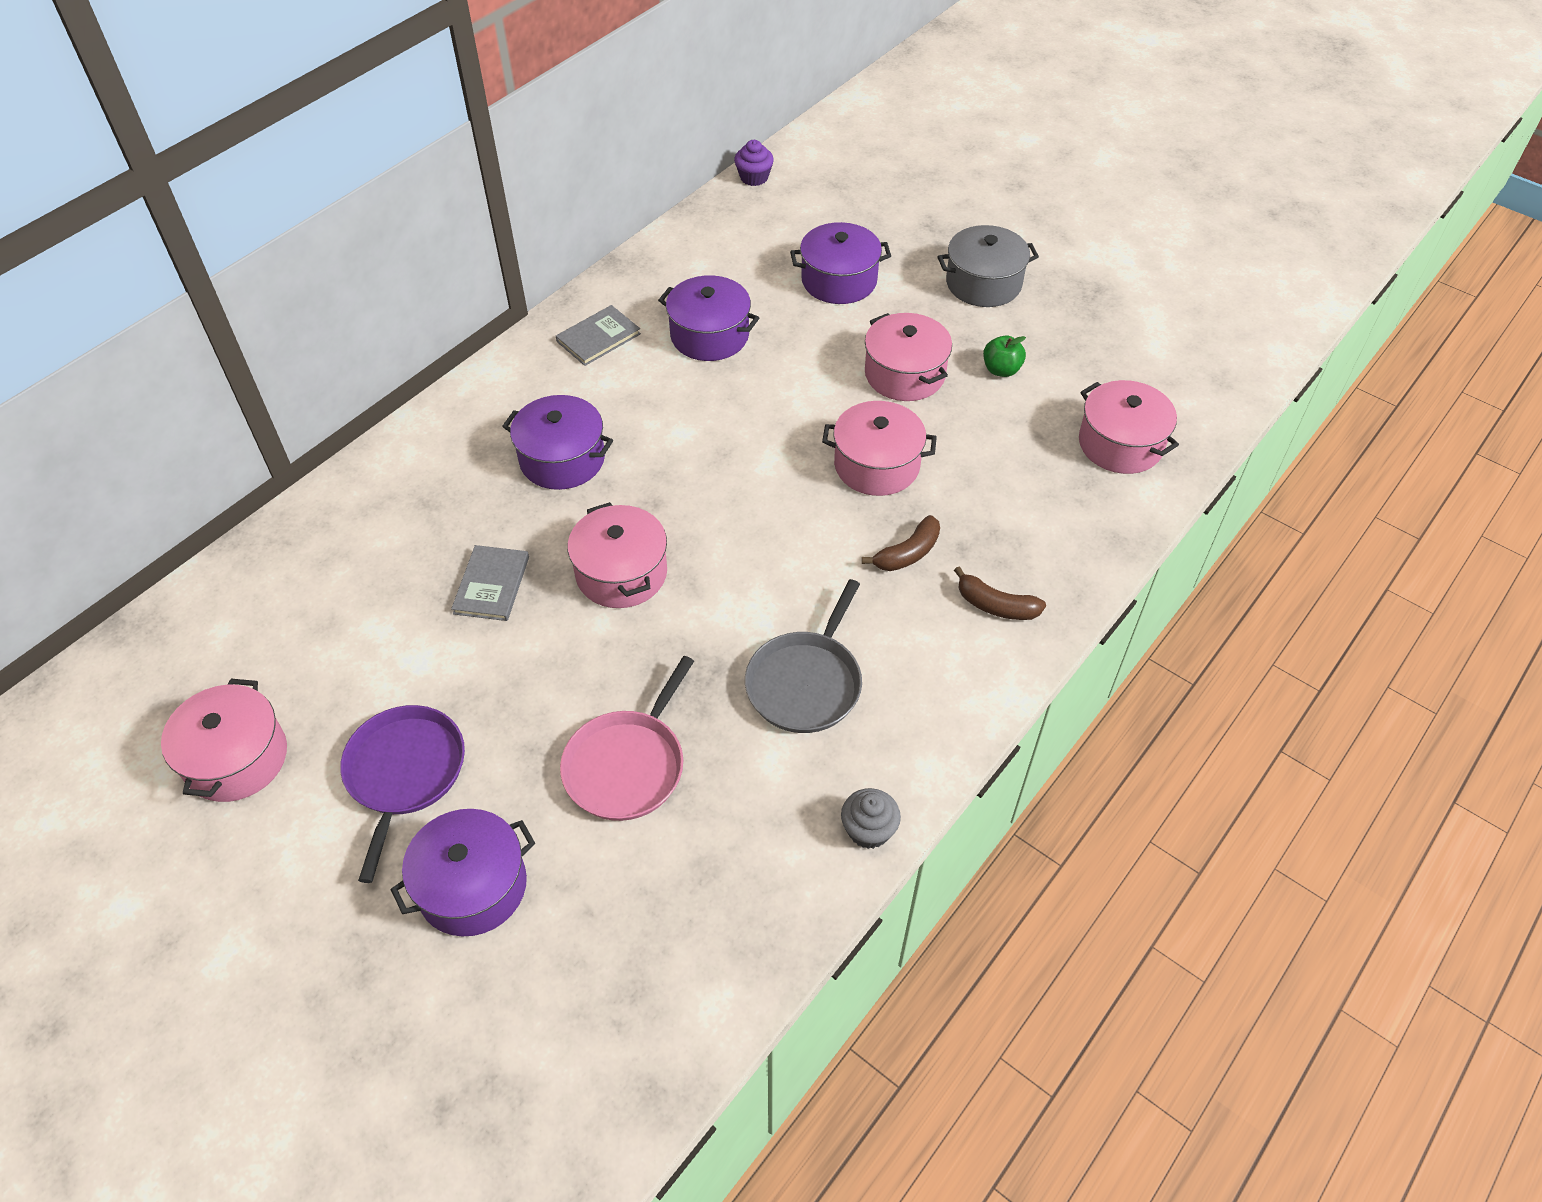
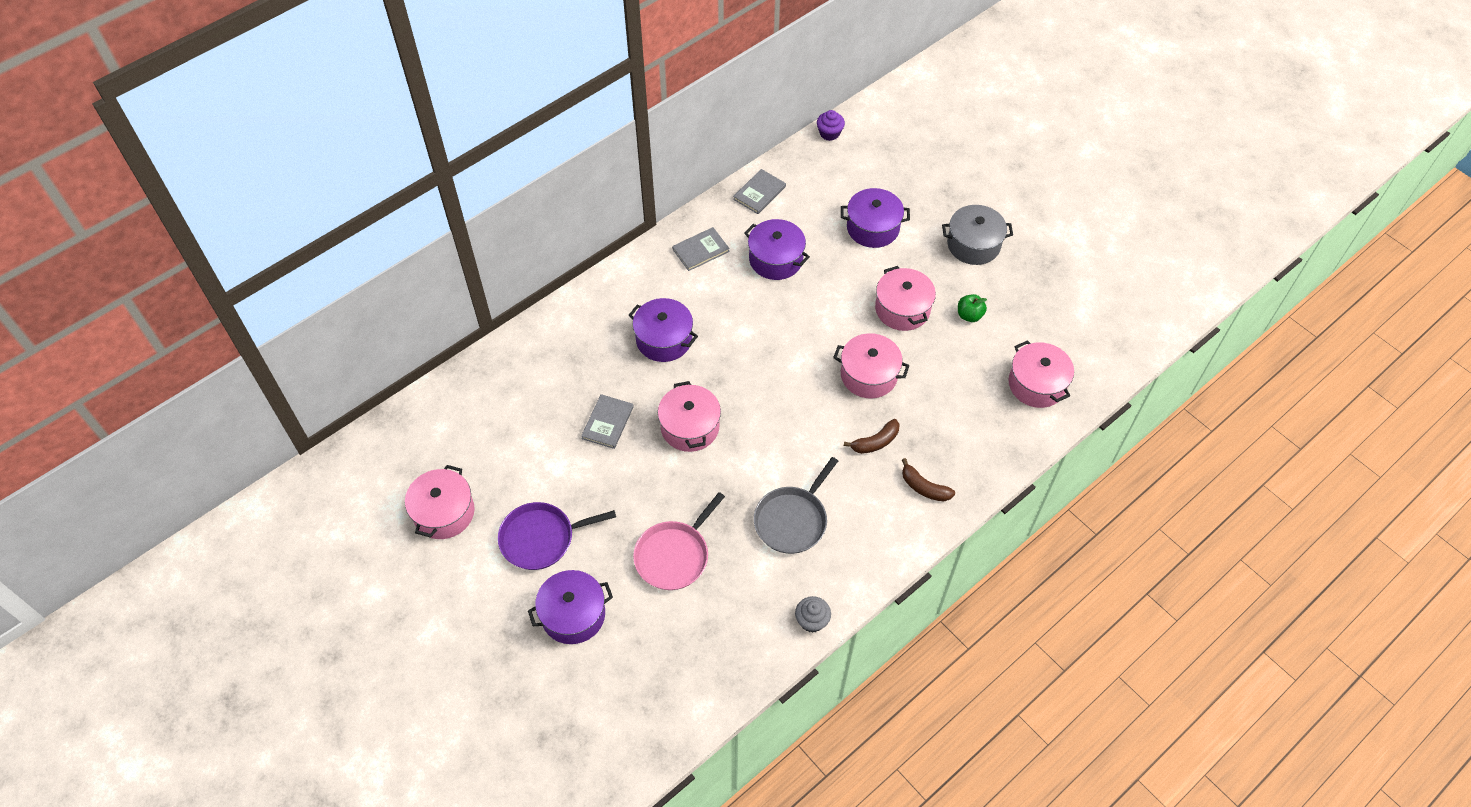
camera: 10 degrees right, 5 degrees up
purple pan [340,705,465,883] -> purple pan turned 120 degrees counterclockwise [498,502,616,570]
none -> grey book [733,169,786,214]

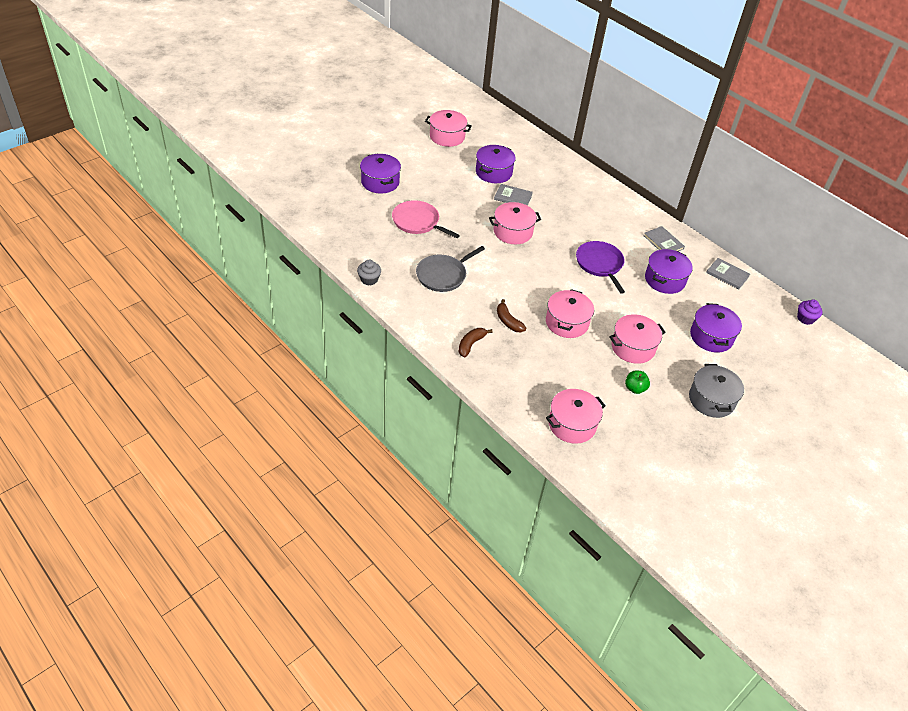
camera: 85 degrees right, 10 degrees down
purple pan [498,502,616,570] -> purple pan moved to [576,241,625,294]
purple pot [629,298,698,362] -> purple pot moved to [476,145,516,183]
grey pan [754,457,838,554] -> grey pan turned 75 degrees counterclockwise [416,246,485,292]

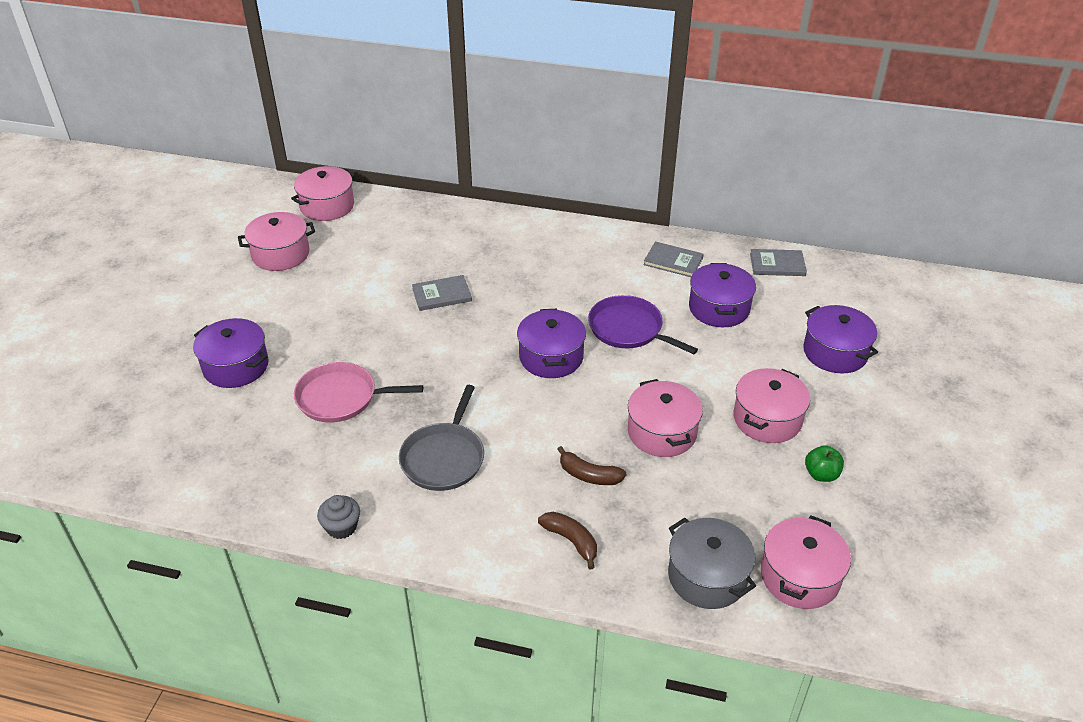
camera: 30 degrees left, 5 degrees down
brown banana [458,328,493,357] -> brown banana turned 135 degrees clockwise [538,512,597,570]
purple pot [476,145,516,183] -> purple pot moved to [517,309,586,378]
pink pot [489,202,541,244] -> pink pot moved to [291,166,356,221]
grey pot [689,364,744,418] -> grey pot moved to [668,518,756,609]
purple cupcake [797,299,823,325] -> none

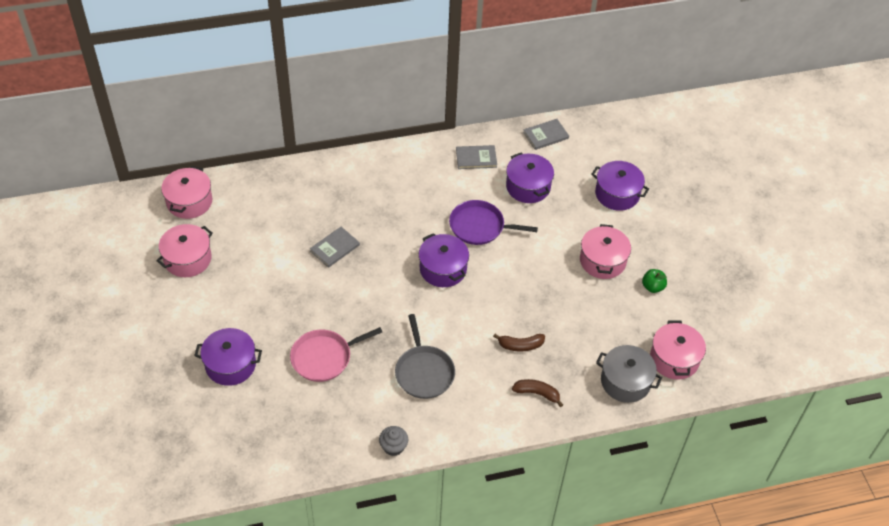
camera: 30 degrees left, 10 degrees up
pink pot [628,379,703,457] -> none

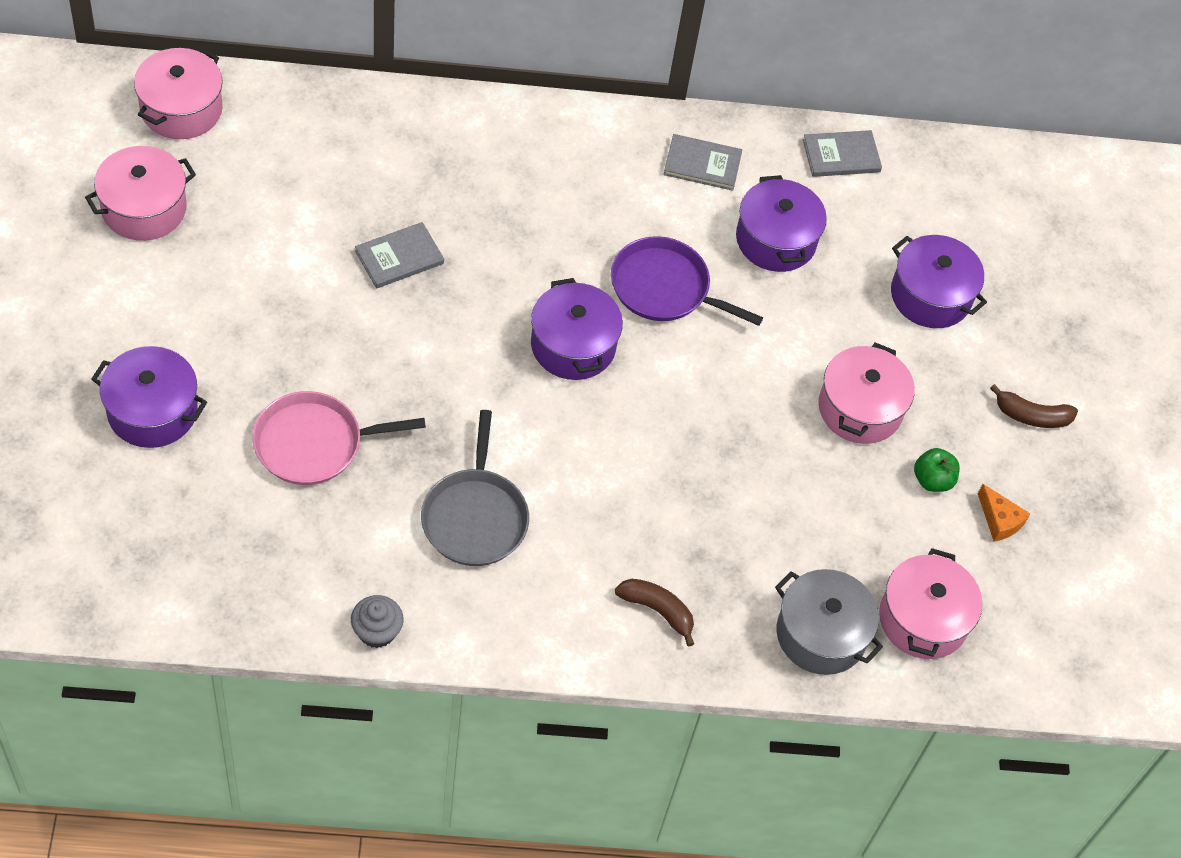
camera: 10 degrees right, 5 degrees up
brown banana [493,334,545,351] -> brown banana moved to [990,384,1078,428]
none -> orange cheese [978,484,1030,542]

